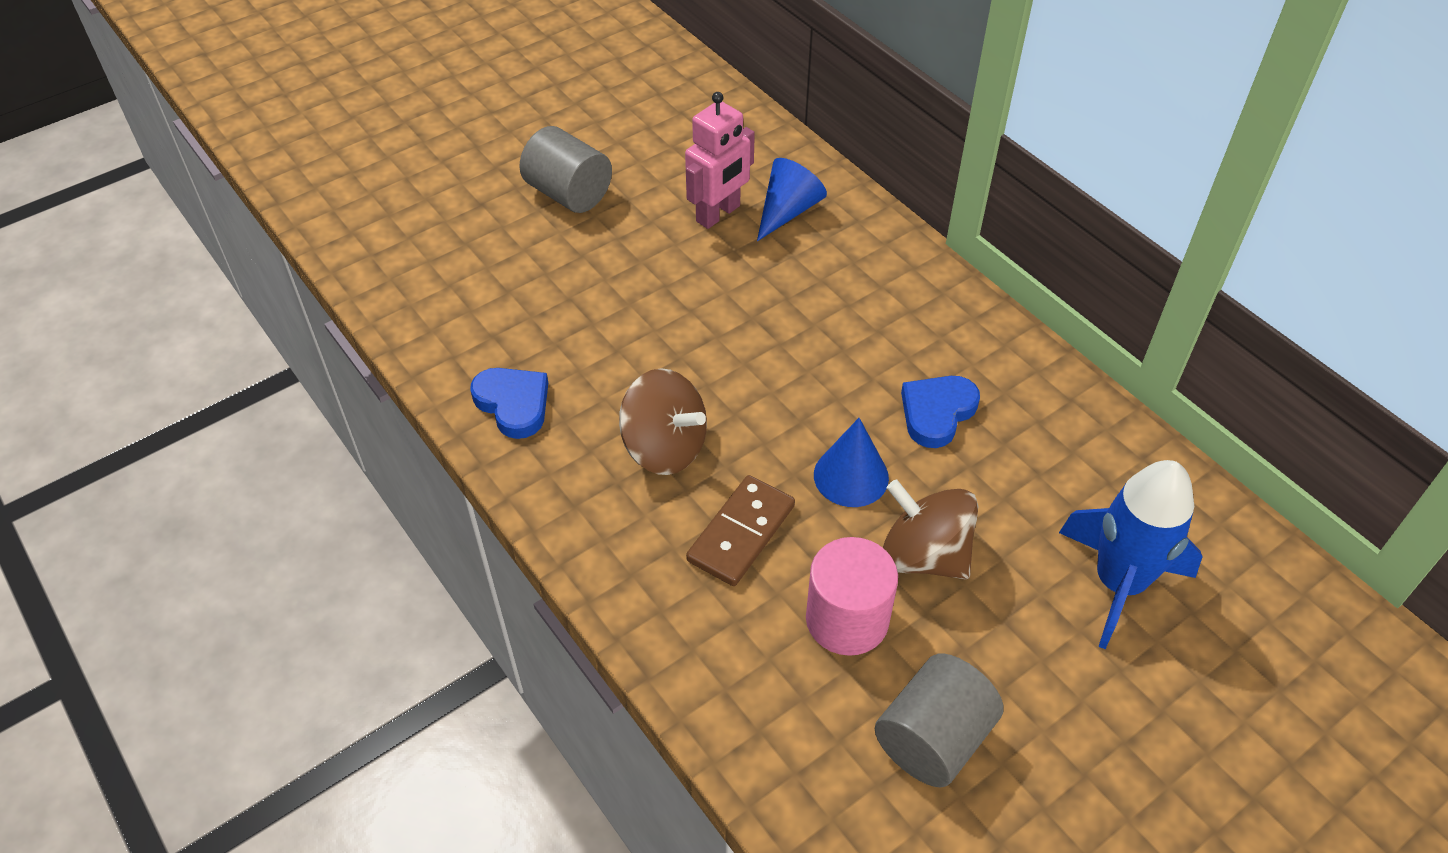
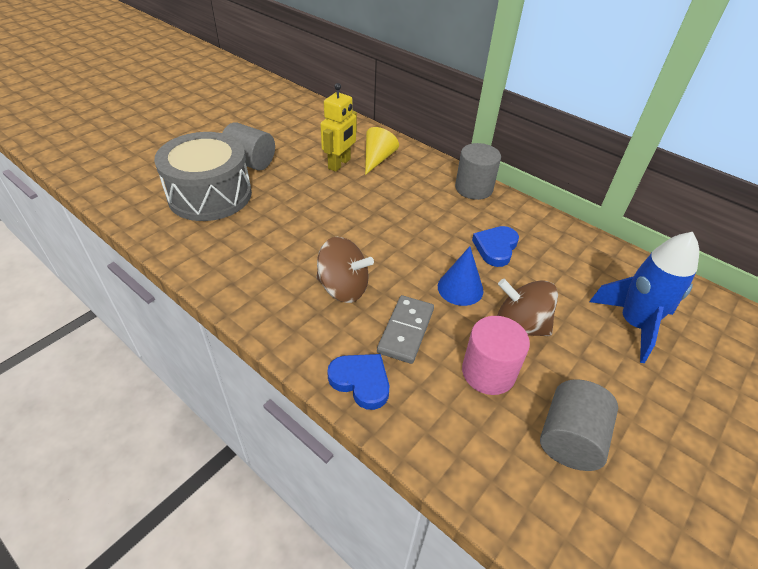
camera: 15 degrees left, 5 degrees down
blue heart [471,368,548,439] -> blue heart moved to [327,354,389,410]
pink robot [685,92,755,229] -> yellow robot [320,83,357,172]
brown domino [686,475,795,586] -> grey domino [377,295,434,364]
blue cone [757,158,827,241] -> yellow cone [365,127,399,175]
none -> grey drum [154,132,252,221]
none -> grey cylinder [455,143,501,200]

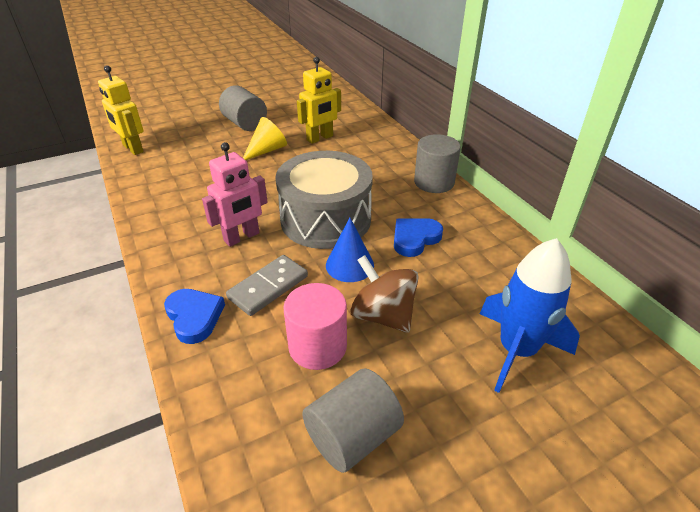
camera: 25 degrees right, 5 degrees down
grey drum [154,132,252,221] -> grey drum moved to [275,151,373,249]
brown spinning top [316,237,374,303] -> pink robot [202,142,268,247]
yellow cone [365,127,399,175] -> yellow cone moved to [243,117,287,160]
none -> yellow robot [98,66,144,155]

